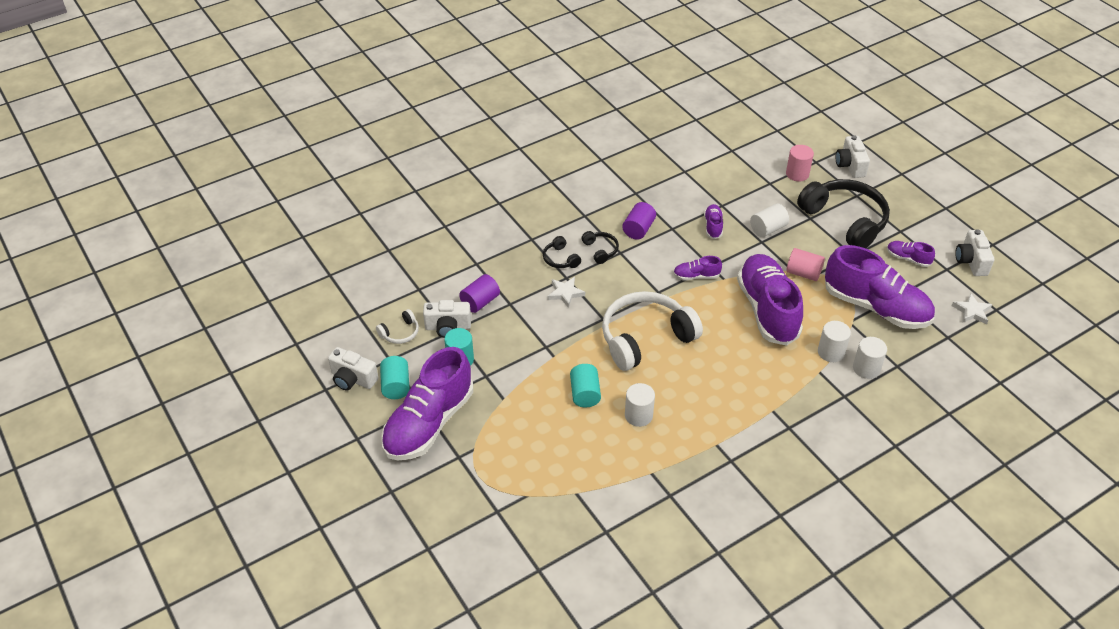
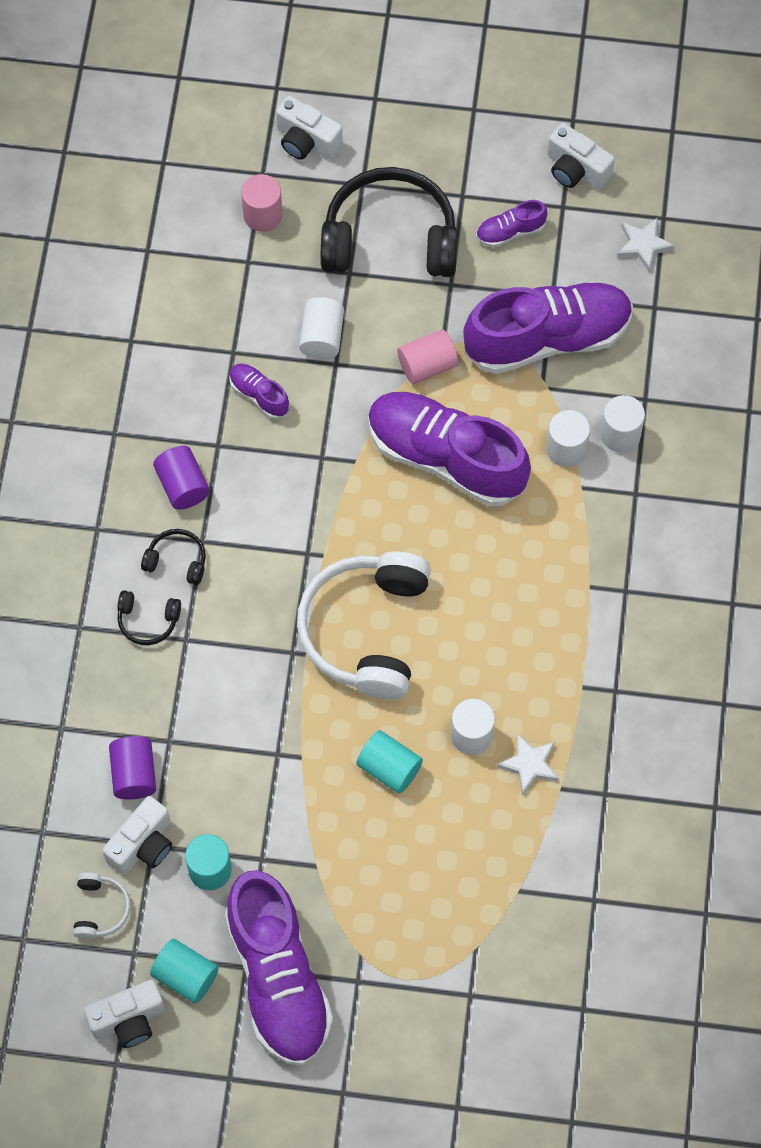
camera: 50 degrees left, 20 degrees up
white star [548,277,585,308] -> white star moved to [497,733,559,795]
purple shoe [673,256,722,280] -> none

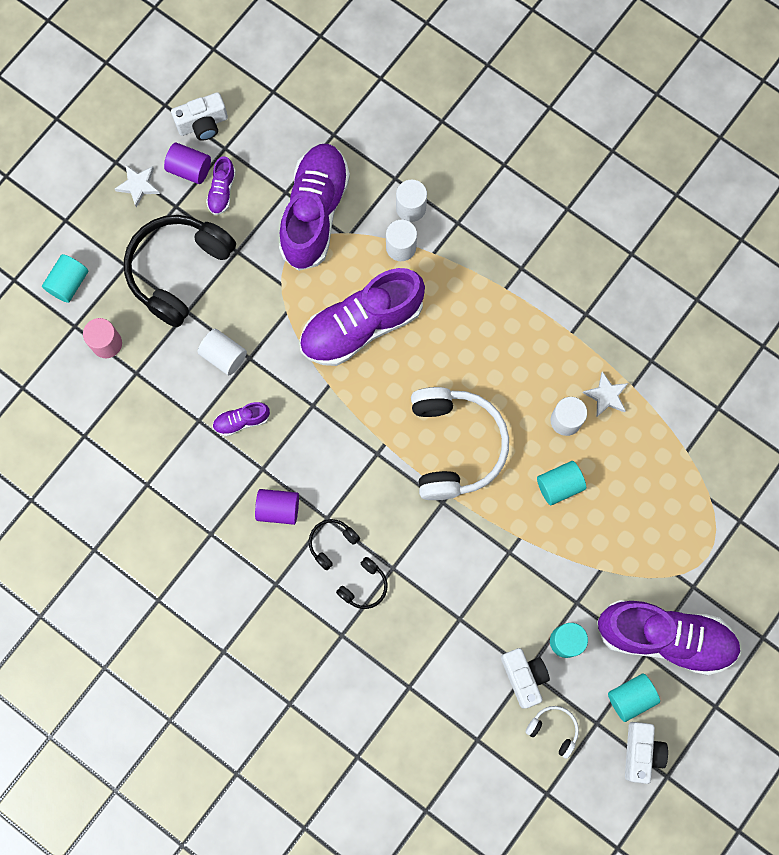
camera: 60 degrees left, 10 degrees up
purple cylinder [109,736,156,799] -> purple cylinder moved to [164,143,211,184]
white camera [276,96,343,160] -> turquoise cylinder [42,254,88,303]
white headphones [297,552,431,700] -> white headphones turned 135 degrees counterclockwise [411,387,509,500]
pink cylinder [397,329,458,384] -> none
white star [617,218,675,272] -> white star moved to [115,165,160,208]

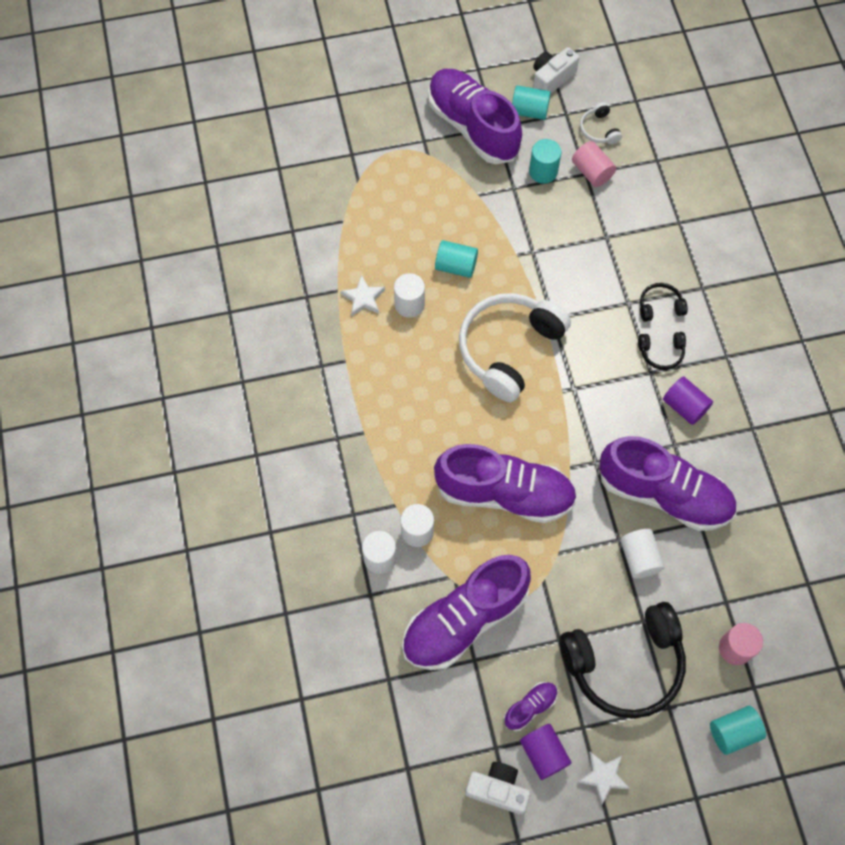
camera: 140 degrees left, 10 degrees down
purple shoe [212,402,270,436] -> purple shoe [599,436,736,531], size x2.34
white camera [501,648,550,708] -> pink cylinder [572,141,616,187]

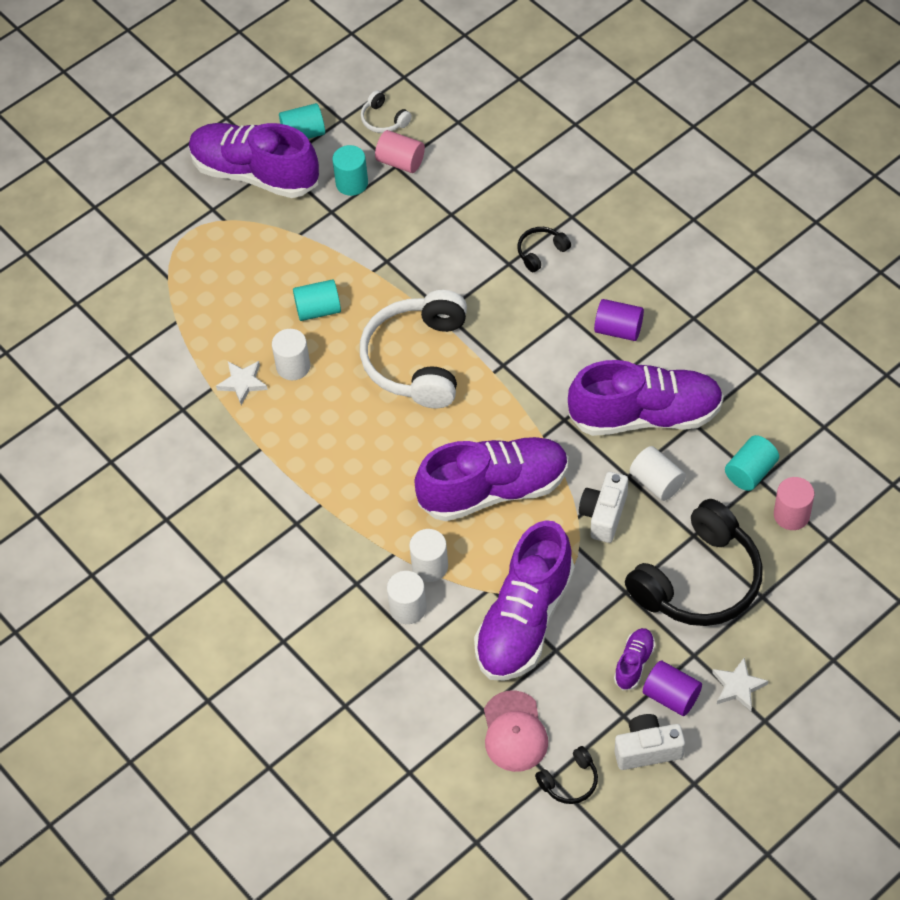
camera: 25 degrees left, 10 degrees down
white camera [533,47,579,93] -> white camera moved to [579,472,628,543]
black headphones [638,332,686,370] -> black headphones moved to [535,746,598,804]
turquoise cylinder [710,706,766,755] -> turquoise cylinder moved to [725,435,779,491]
none -> pink cap [484,690,548,772]

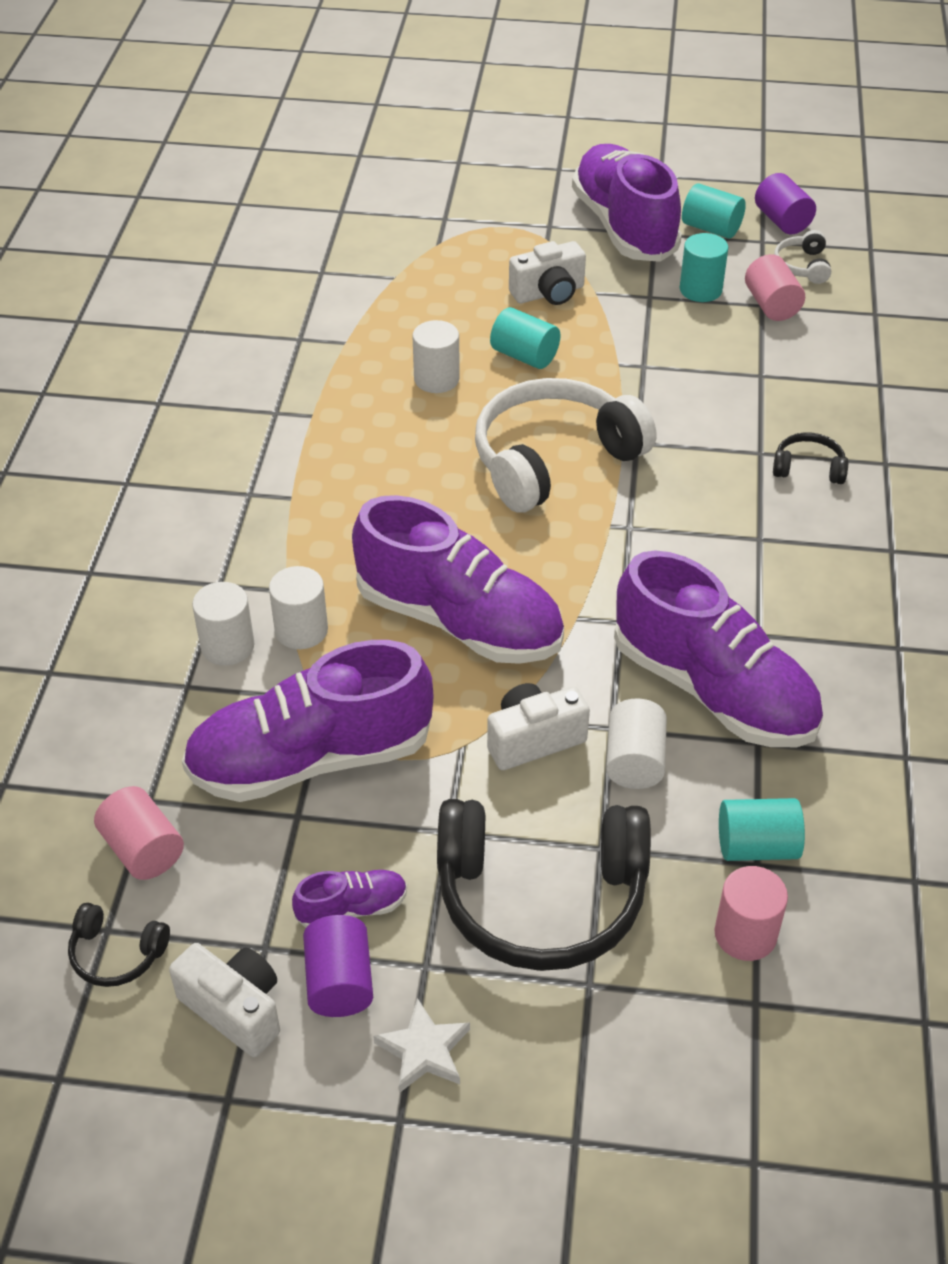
camera: 45 degrees right, 10 degrees down
white star [216,361,268,405] -> none
pink cap [484,690,548,772] -> pink cylinder [94,786,184,880]
purple cylinder [594,299,644,341] -> purple cylinder moved to [755,173,816,234]
none -> white camera [509,241,586,305]

